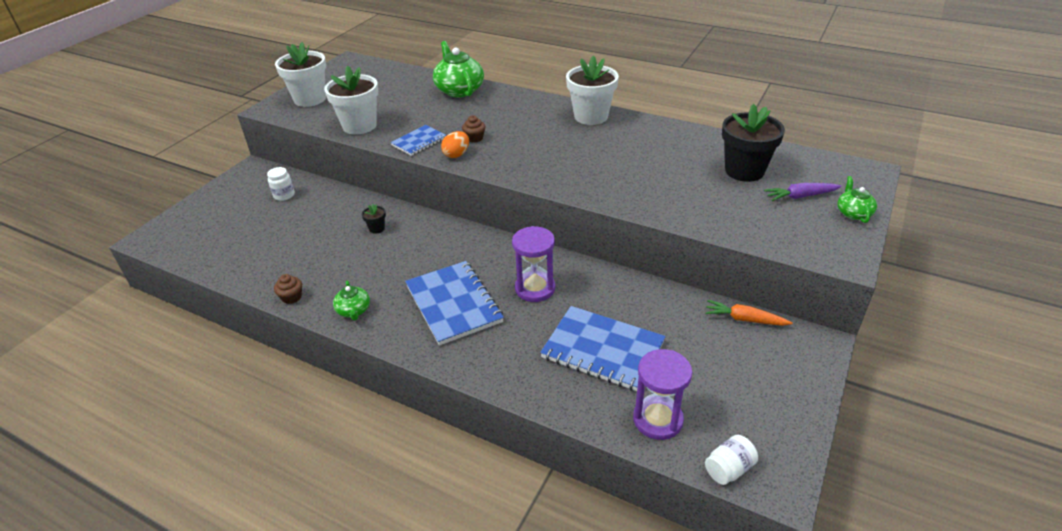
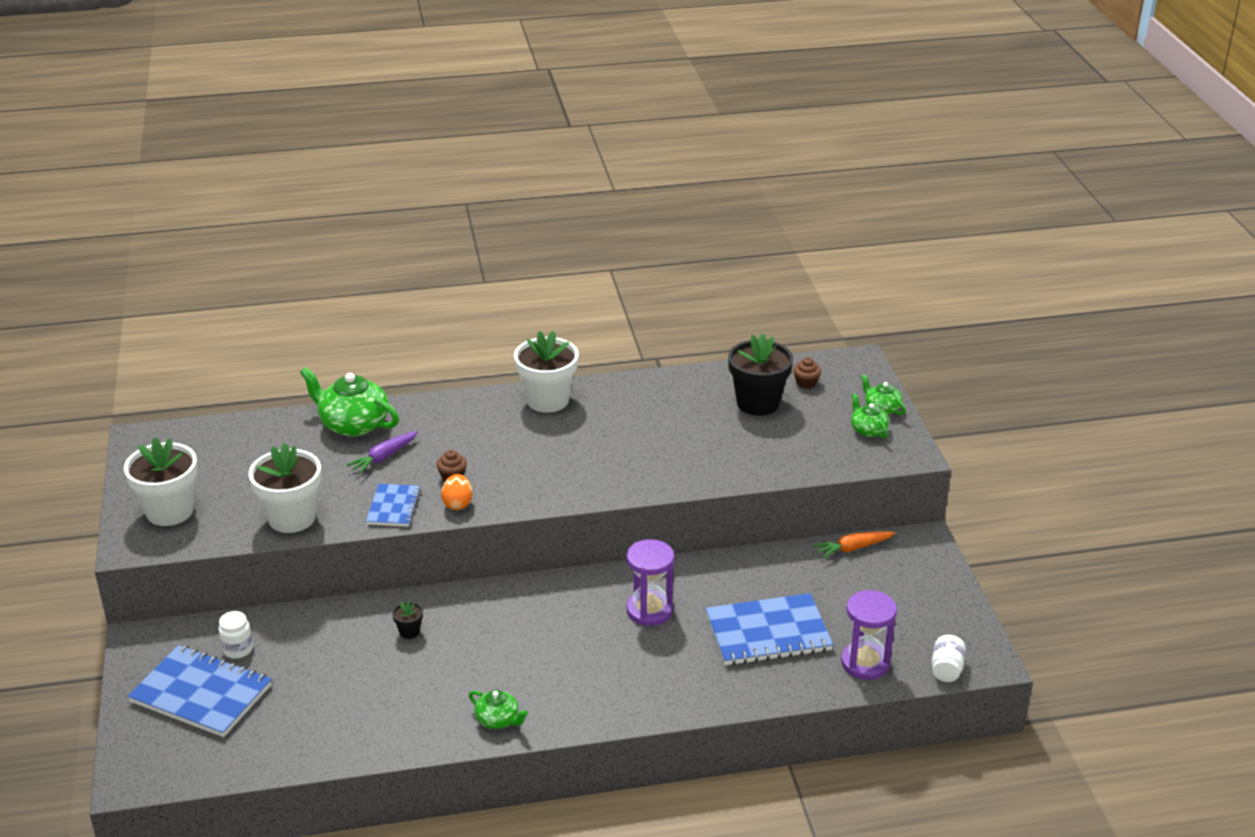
camera: 40 degrees left, 5 degrees down
brown cupcake [274,274,302,304] -> brown cupcake moved to [793,357,821,389]
blue notebook [405,261,504,346] -> blue notebook moved to [128,645,272,737]
purple carrot [764,183,842,201] -> purple carrot moved to [346,431,418,474]
none -> green teapot [851,393,889,438]

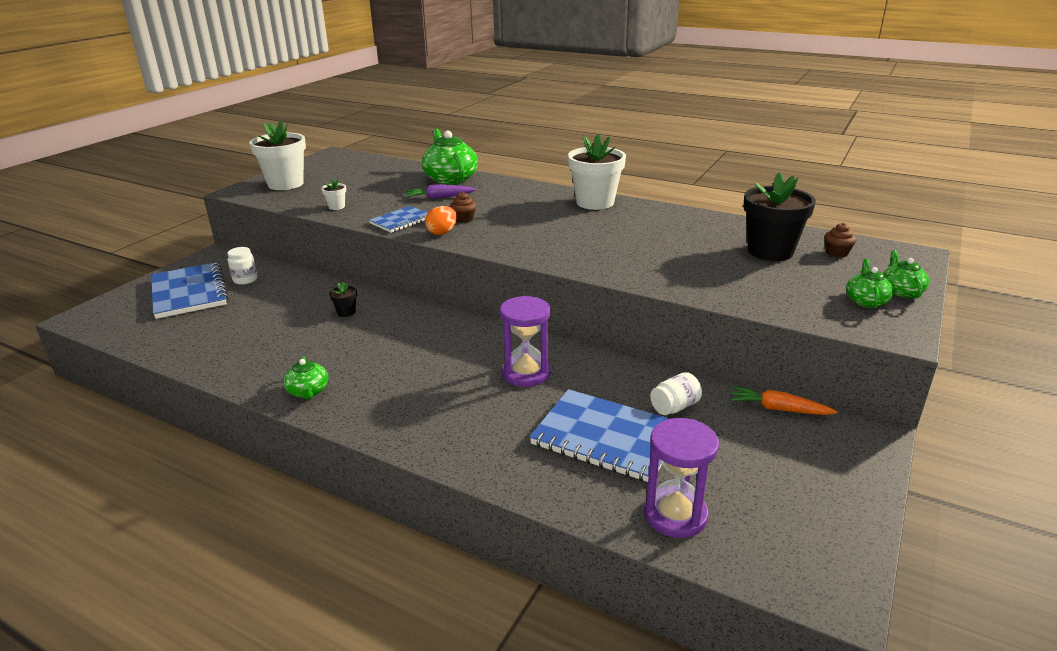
camera: 40 degrees right, 5 degrees down
white flower pot [248,443,321,533] -> white flower pot [321,179,346,210], size x0.43
white jar [932,635,966,682] -> white jar moved to [650,372,702,415]

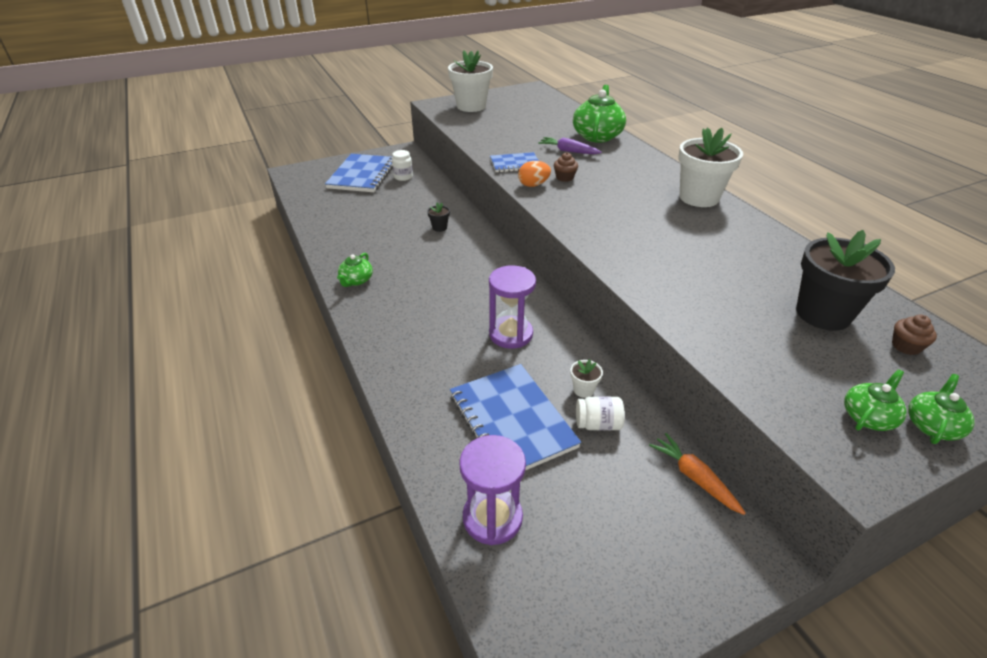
camera: 35 degrees right, 10 degrees up
white flower pot [321,179,346,210] -> white flower pot moved to [570,359,603,398]

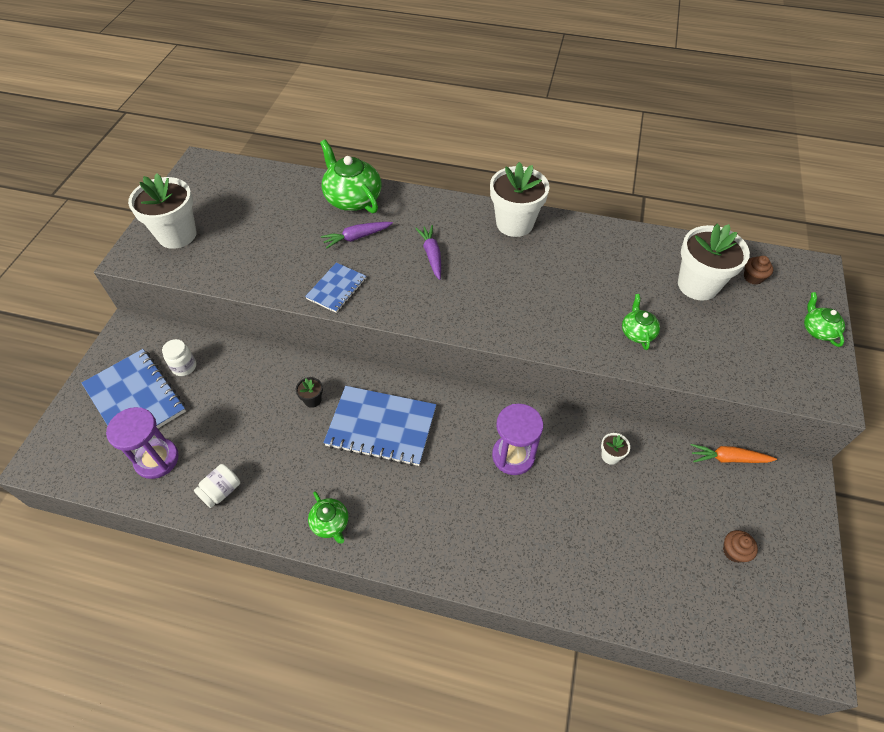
camera: 50 degrees left, 15 degrees up
blue notebook [450,364,581,470] -> blue notebook moved to [323,386,436,466]
purple hourglass [459,435,526,545] -> purple hourglass moved to [106,407,179,479]
orange egg [518,161,551,187] -> none
brown cupcake [554,152,578,182] -> brown cupcake moved to [723,530,758,563]
white jar [576,397,625,431] -> white jar moved to [194,464,240,508]
black flower pot [796,230,895,331] -> white flower pot [678,224,750,300]
green teapot [844,369,907,431] -> green teapot moved to [622,294,660,350]
none -> purple carrot [415,225,441,280]

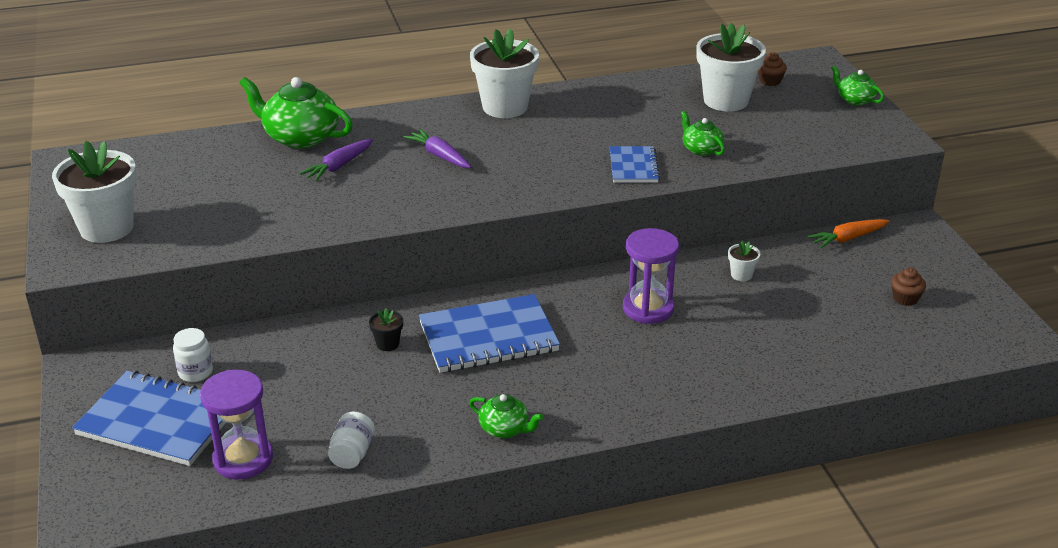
camera: 30 degrees left, 20 degrees down
blue notebook [305,263,366,313] -> blue notebook moved to [610,146,660,183]

